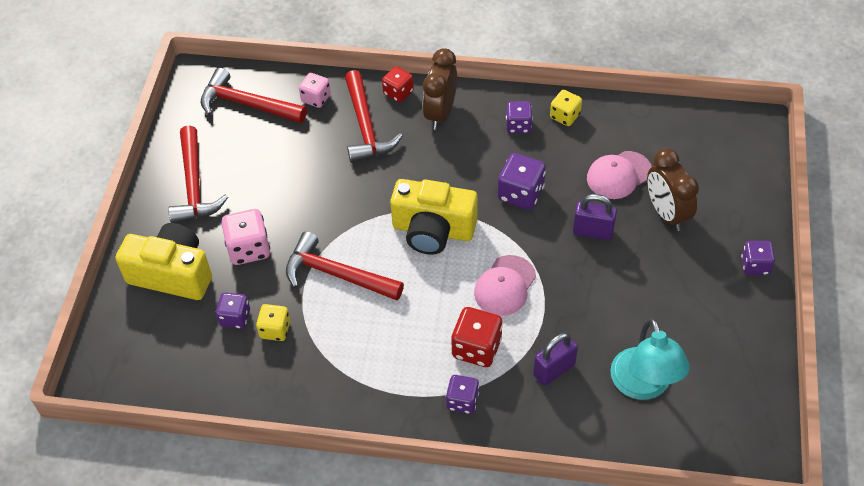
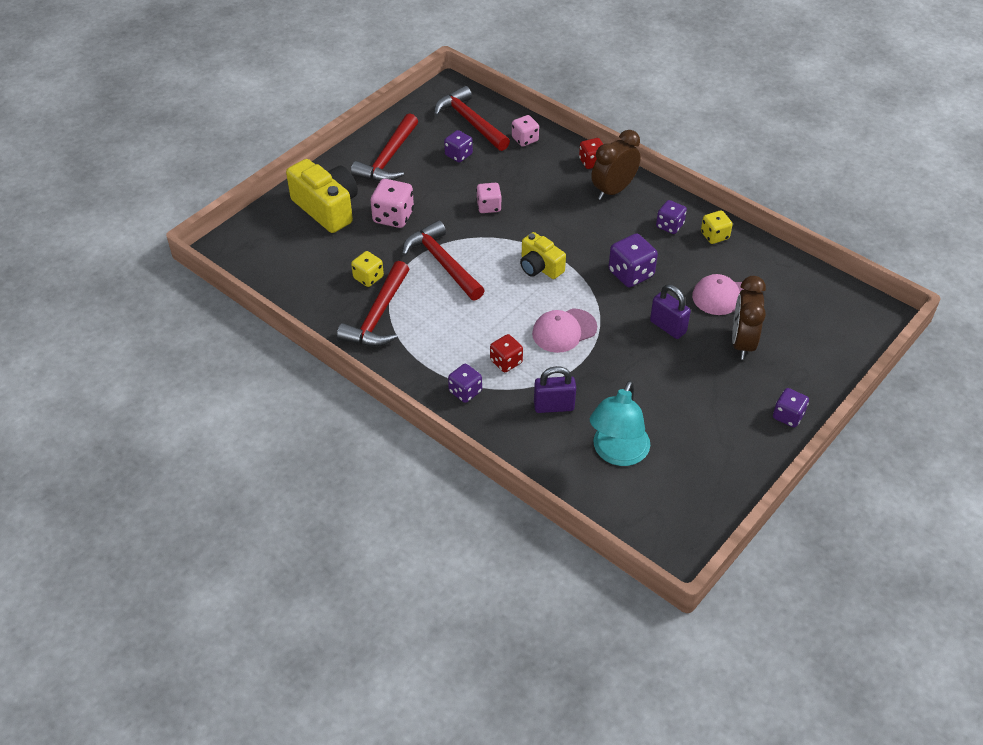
camera: 30 degrees right, 5 degrees down
purple dice [216,292,250,329] -> purple dice moved to [444,130,473,163]
red hammer [345,70,402,163] -> red hammer moved to [337,261,409,346]
yellow camera [390,179,478,255] -> yellow camera [520,232,566,279], size x0.62
red dice [451,307,503,367] -> red dice [490,334,523,372], size x0.66
none -> pink dice [476,183,502,213]

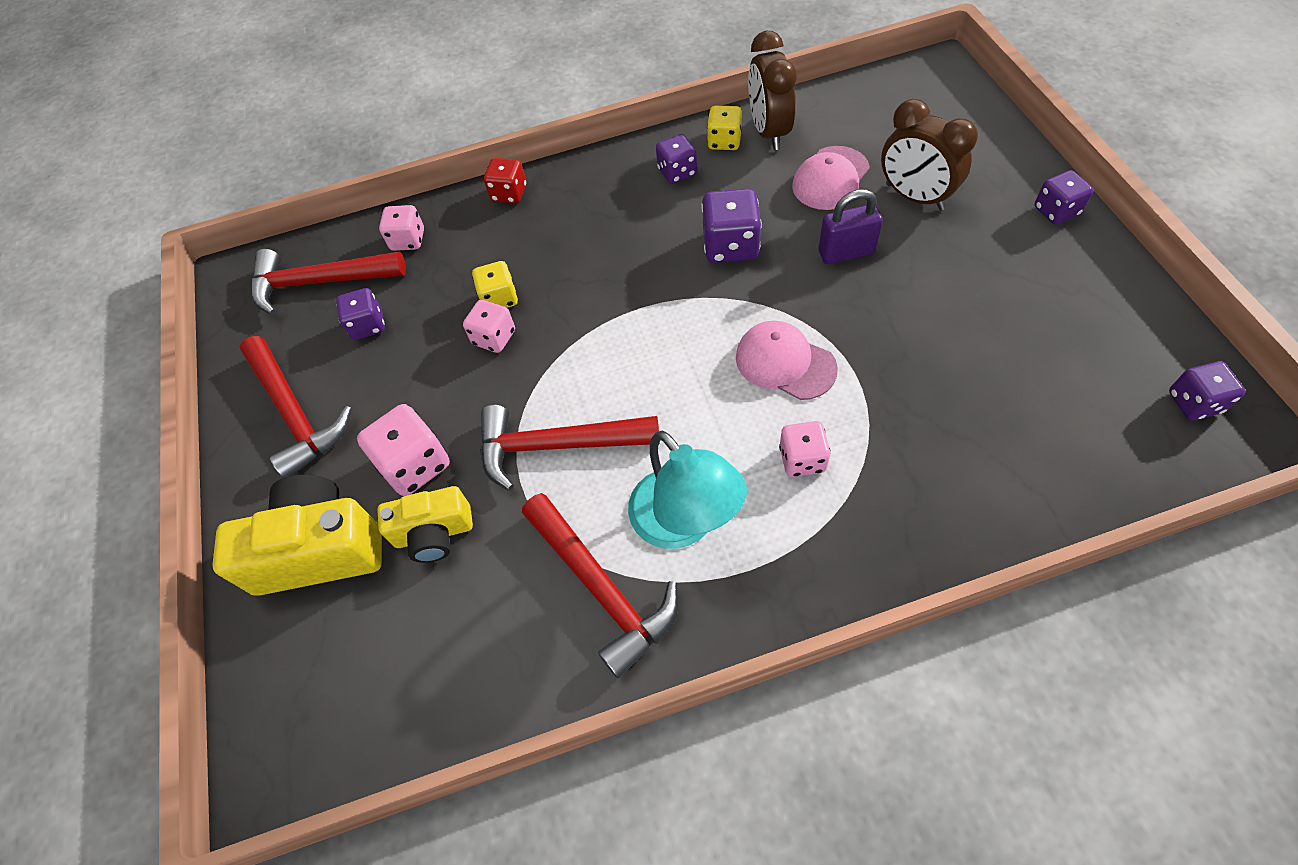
camera: 50 degrees left, 10 degrees up
yellow dice [351,251,384,287] -> yellow dice moved to [472,261,518,308]
purple dice [448,364,482,403] -> purple dice moved to [1169,361,1246,420]
red dice [490,334,523,372] -> pink dice [779,421,831,477]
yellow camera [520,232,566,279] -> yellow camera moved to [377,486,473,563]
pink cap [532,308,597,353] -> pink cap turned 120 degrees clockwise [736,321,838,400]
purple padlock [534,366,576,413] -> none
turquoise lamp [590,380,650,466] -> turquoise lamp moved to [628,431,747,549]
brown clock [591,130,640,200] -> brown clock moved to [748,31,797,150]

